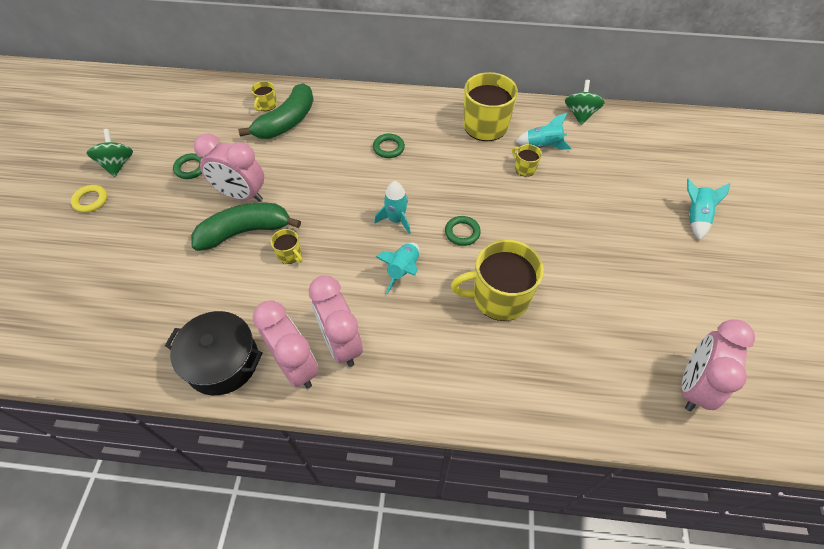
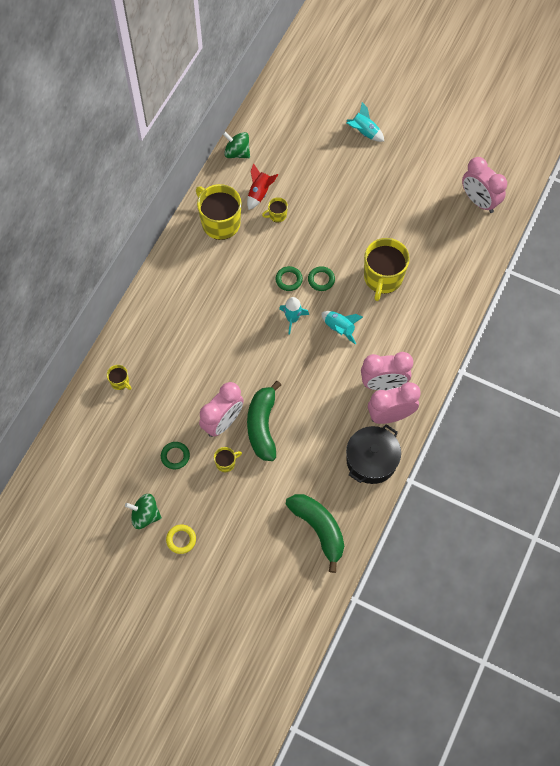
camera: 70 degrees left, 10 degrees up
green banana [238,83,313,139] -> green banana moved to [286,494,344,573]
yellow mug [271,229,303,264] -> yellow mug moved to [214,447,242,472]
green ring [373,134,405,158] -> green ring moved to [275,266,303,291]
turquoise rocket [515,113,572,150] -> red rocket [247,163,278,210]

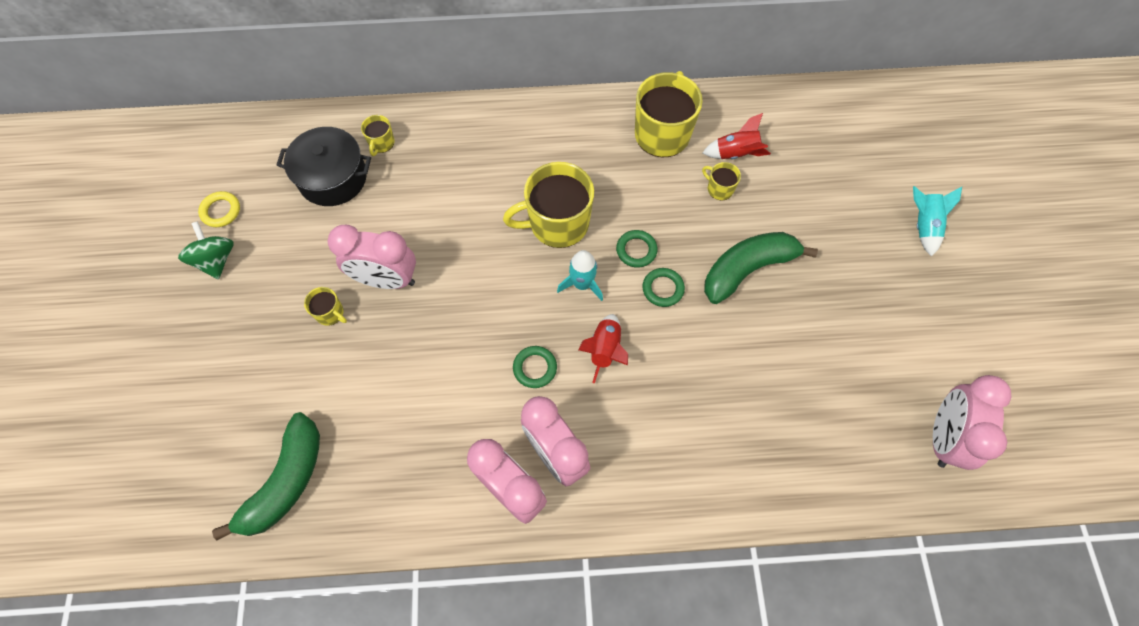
camera: 60 degrees right, 0 degrees up
green ring [161,442,190,469] -> green ring moved to [513,346,557,388]
yellow ring [166,525,196,554] -> yellow ring moved to [198,191,240,227]
green spinning top [223,132,250,158] -> none
green banana [247,381,281,461] -> green banana moved to [704,232,818,304]
turquoise rocket [322,311,363,345] -> red rocket [578,314,628,383]
black pot [346,424,401,484] -> black pot moved to [276,127,371,206]
yellow mug [364,238,410,301] -> yellow mug moved to [503,162,594,248]

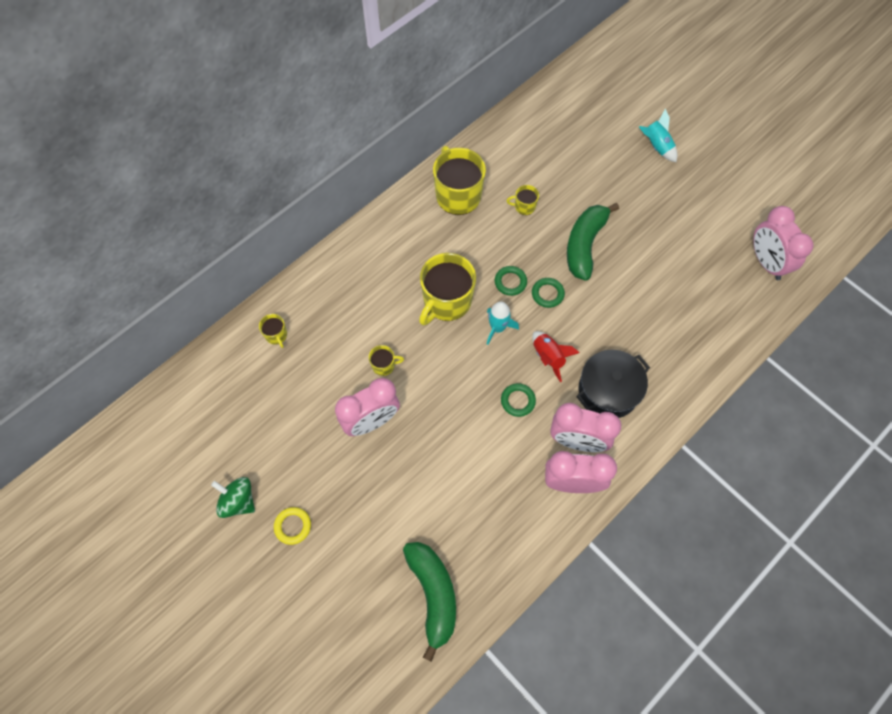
camera: 40 degrees left, 0 degrees up
yellow ring [198,191,240,227] -> yellow ring moved to [274,507,311,545]
black pot [276,127,371,206] -> black pot moved to [576,350,650,418]
yellow mug [304,287,347,326] -> yellow mug moved to [369,345,404,376]
red rocket [703,113,771,159] -> none

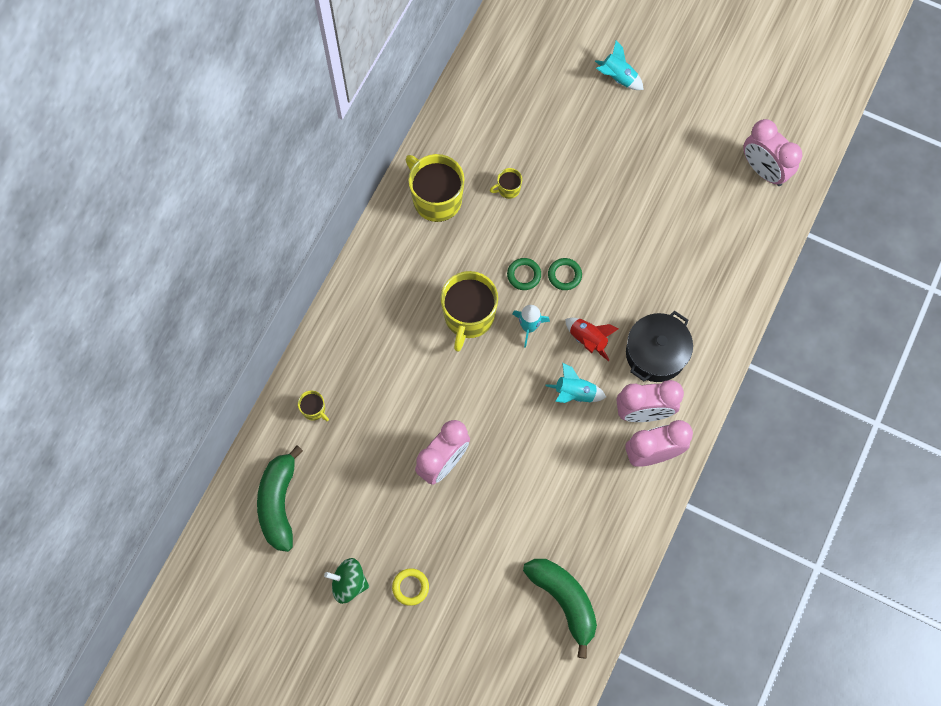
camera: 20 degrees left, 5 degrees up
yellow mug [369,345,404,376] -> none
green ring [501,383,536,417] -> turquoise rocket [545,363,606,403]
green banana [567,203,619,281] -> green banana moved to [257,445,303,552]

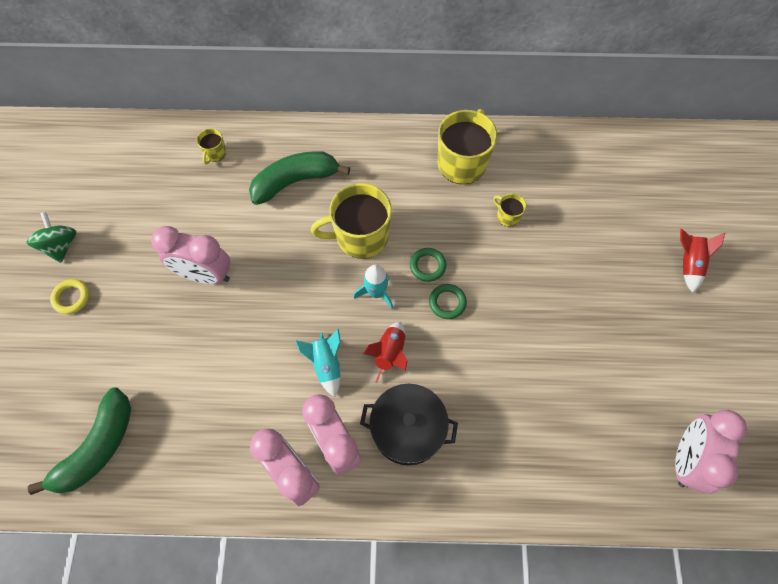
camera: 65 degrees right, 5 degrees down
green banana [257,445,303,552] -> green banana moved to [249,151,350,205]
turquoise rocket [595,40,644,90] -> red rocket [680,229,725,293]

